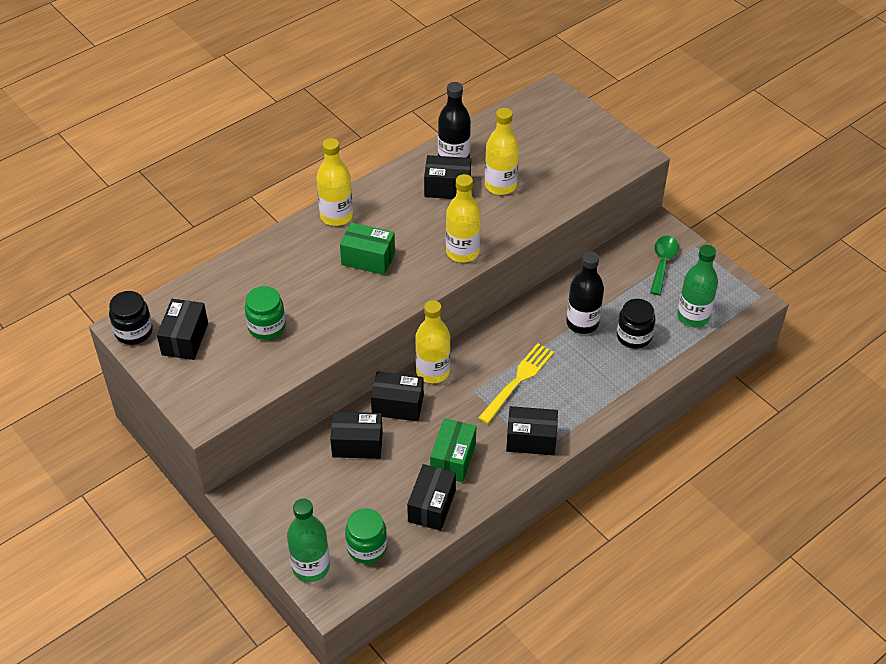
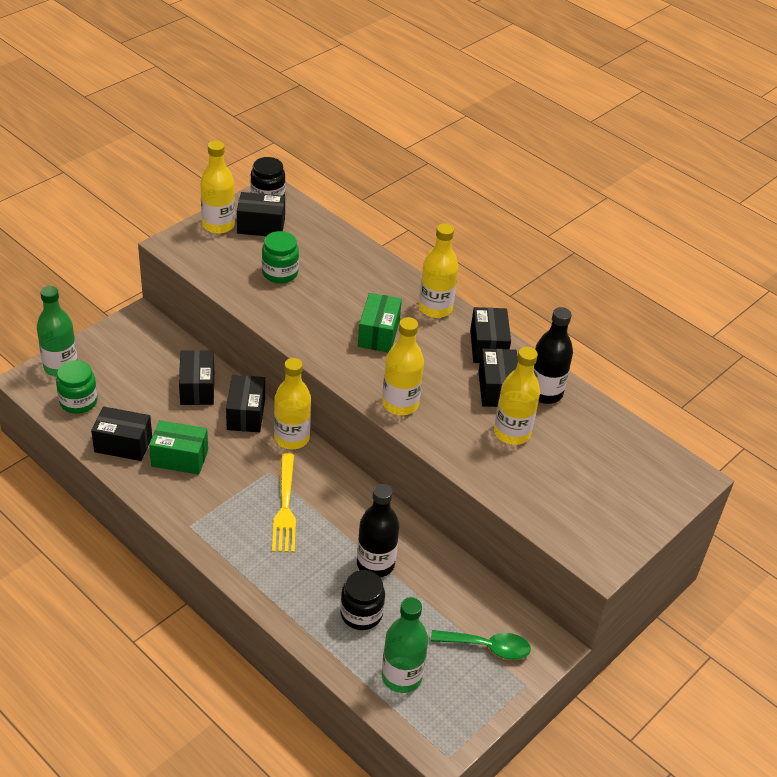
camera: 80 degrees right, 5 degrees down
yellow fork [478,343,554,424] -> yellow fork turned 60 degrees clockwise [272,453,296,553]
black box [506,406,558,455] -> black box moved to [470,307,511,363]
none -> yellow bottle [200,141,235,234]

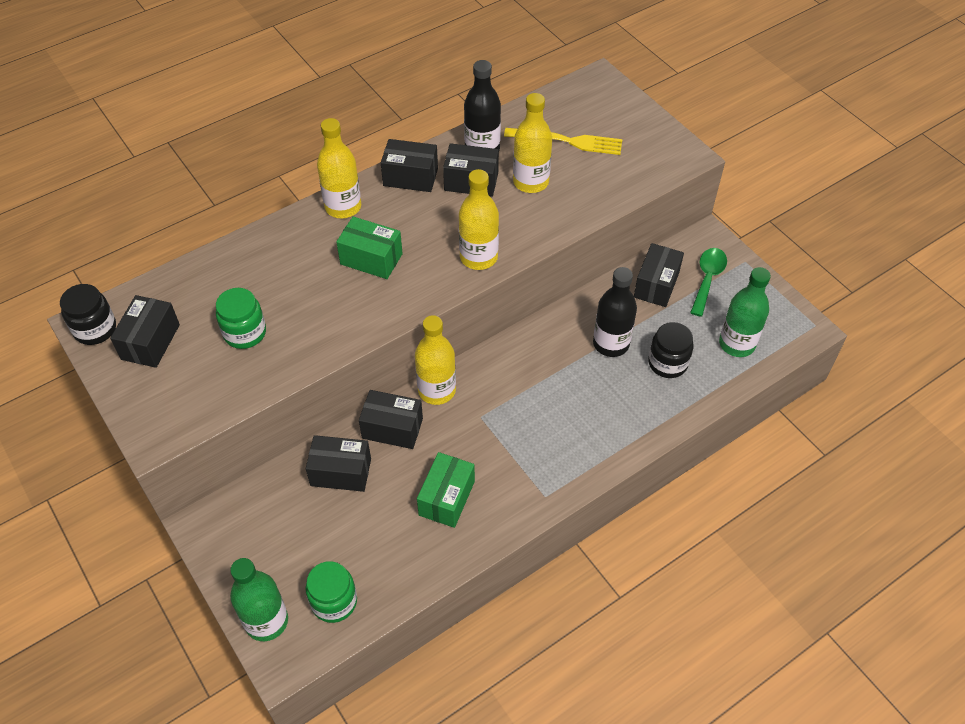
camera: 75 degrees left, 10 degrees up
black box [91,406,152,461] -> black box moved to [634,243,684,307]
yellow bottle [200,141,235,234] -> none
yellow fork [272,453,296,553] -> yellow fork moved to [504,128,622,155]

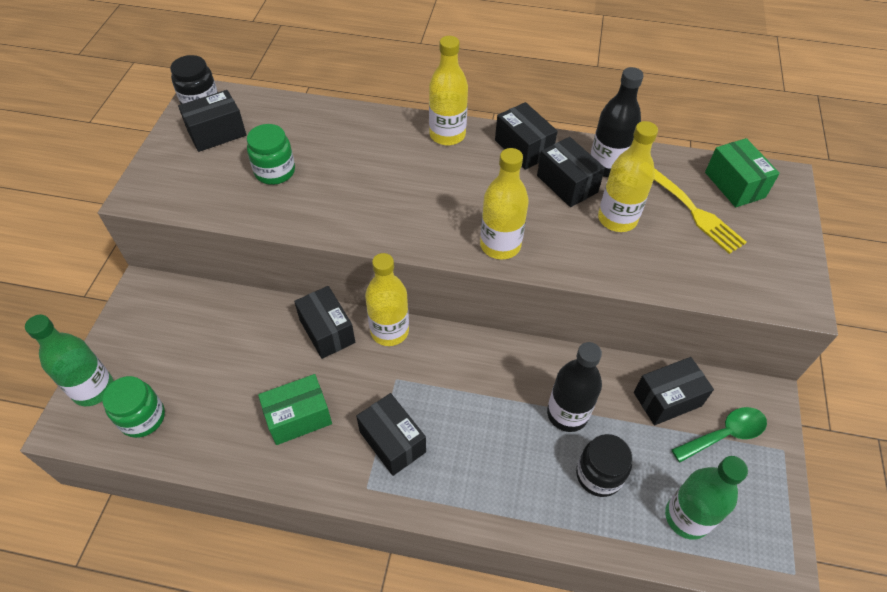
camera: 45 degrees right, 0 degrees up
black box [306,435,371,492] -> black box moved to [356,393,426,476]
green box [336,217,403,279] -> green box moved to [705,138,780,208]

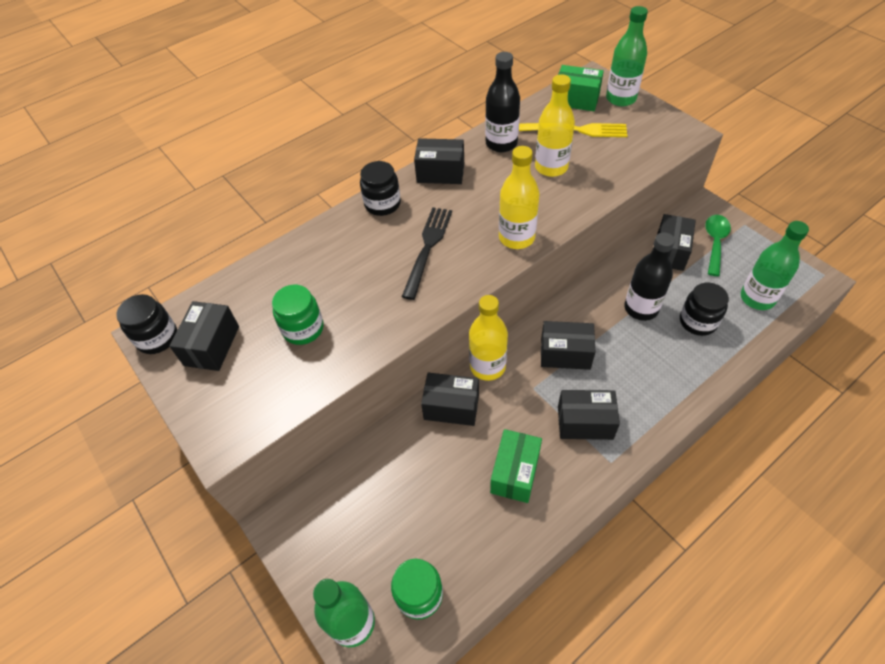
camera: 45 degrees left, 0 degrees up
yellow bottle [429,36,468,145] -> black jar [360,161,401,216]
black box [537,137,605,207] -> black box moved to [541,321,595,370]
none -> black fork [402,207,452,300]
none -> green bottle [606,6,648,106]

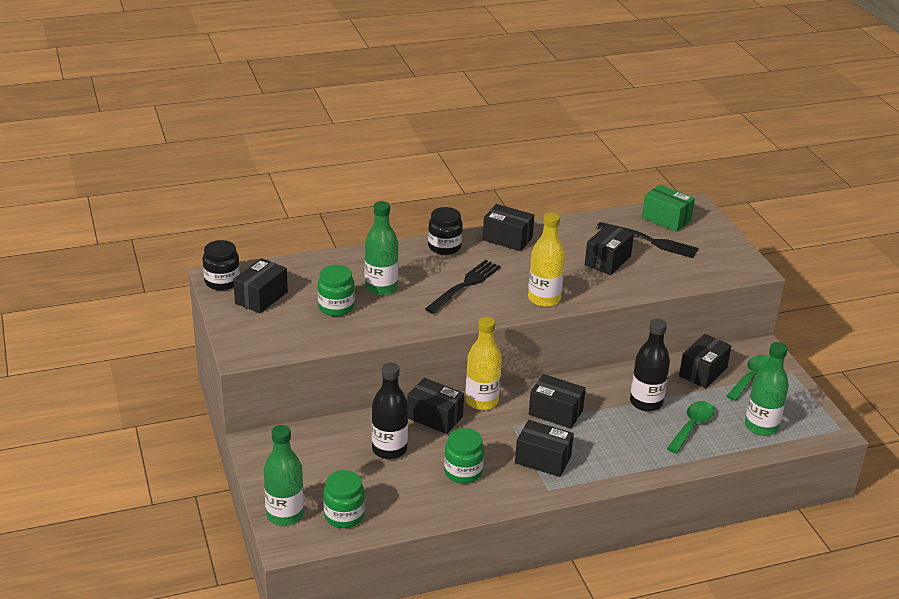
camera: 15 degrees right, 20 degrees down
black bottle [485,52,520,152] -> black bottle moved to [372,363,408,459]
green box [490,429,542,503] -> green jar [444,428,484,483]
yellow fork [519,123,627,137] -> black fork [596,222,699,258]
yellow bottle [535,74,575,177] -> black box [585,224,634,275]
green bottle [606,6,648,106] -> green bottle moved to [365,201,398,296]
black jar [680,283,729,336] -> green spoon [667,401,715,454]

